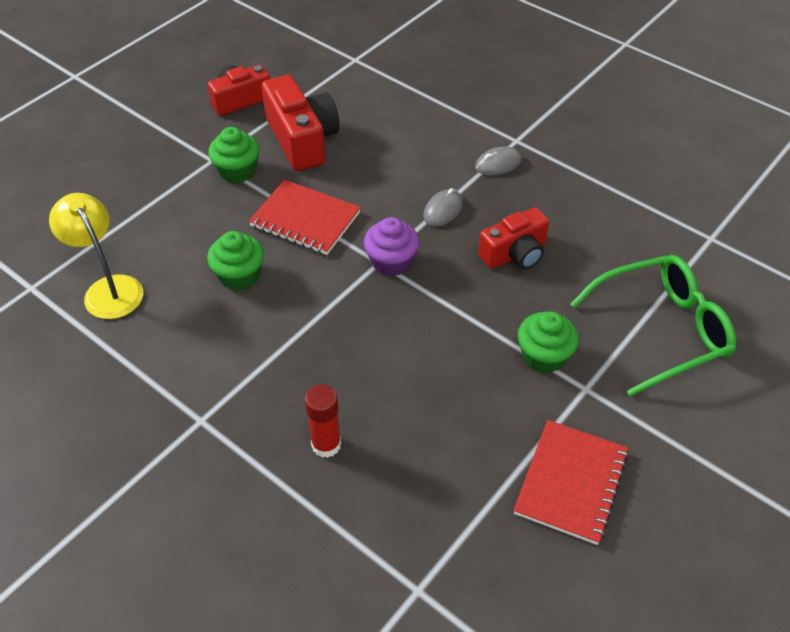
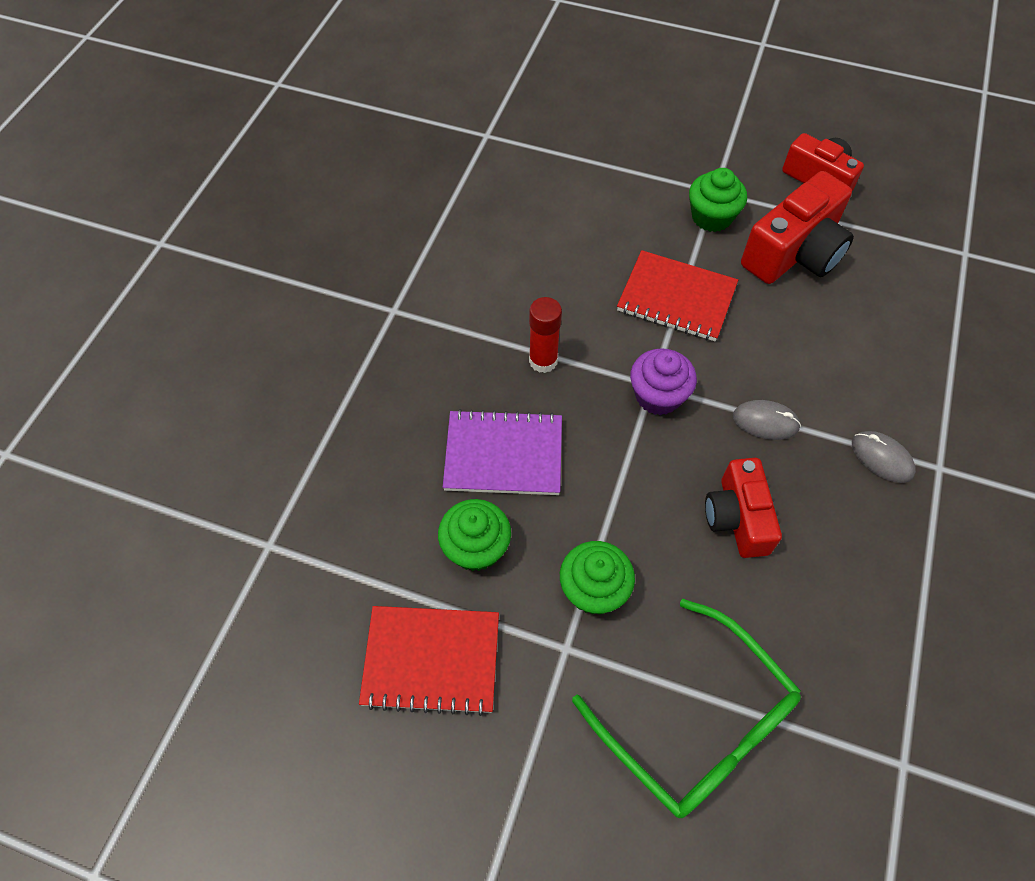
camera: 70 degrees right, 10 degrees up
yellow lamp [49,193,143,319] -> none
green cupcake [207,231,264,291] -> green cupcake moved to [438,499,511,571]
red notebook [249,180,361,255] -> red notebook turned 75 degrees counterclockwise [617,250,738,341]
red glue stick [305,384,341,458] -> red glue stick moved to [529,297,562,373]
red camera [478,207,549,269] -> red camera turned 45 degrees clockwise [705,458,782,558]
none -> purple notebook [443,409,562,495]

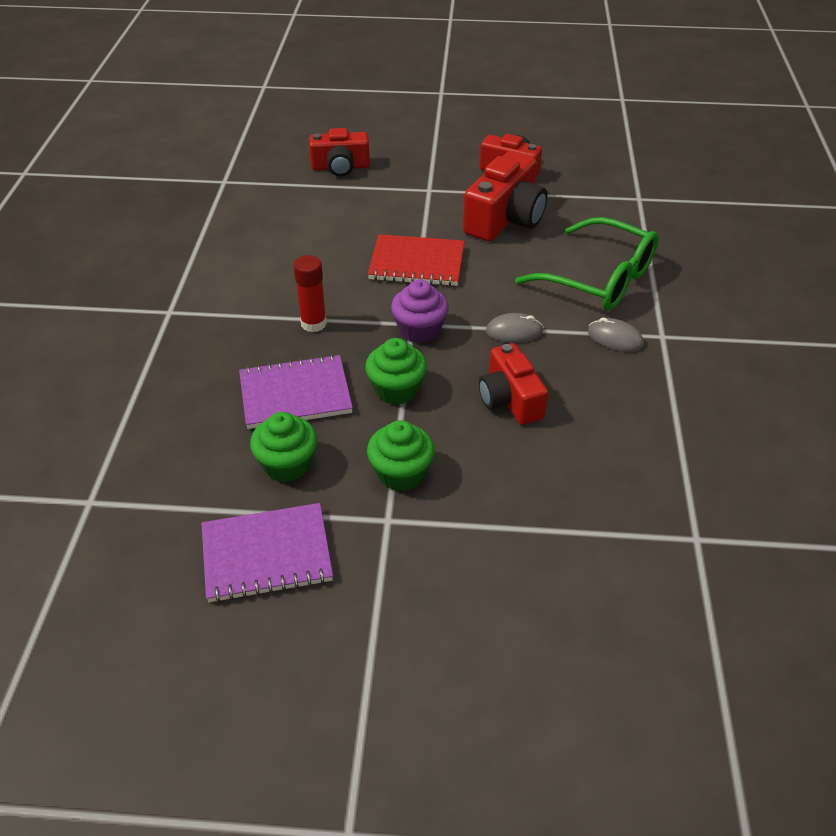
camera: 15 degrees left, 15 degrees down
red notebook [359,606,499,716] -> purple notebook [202,503,333,603]
green glasses [572,599,801,818] -> green glasses moved to [515,217,659,311]
green cupcake [689,168,747,232] -> green cupcake moved to [365,338,427,405]
none -> red camera [309,128,370,177]

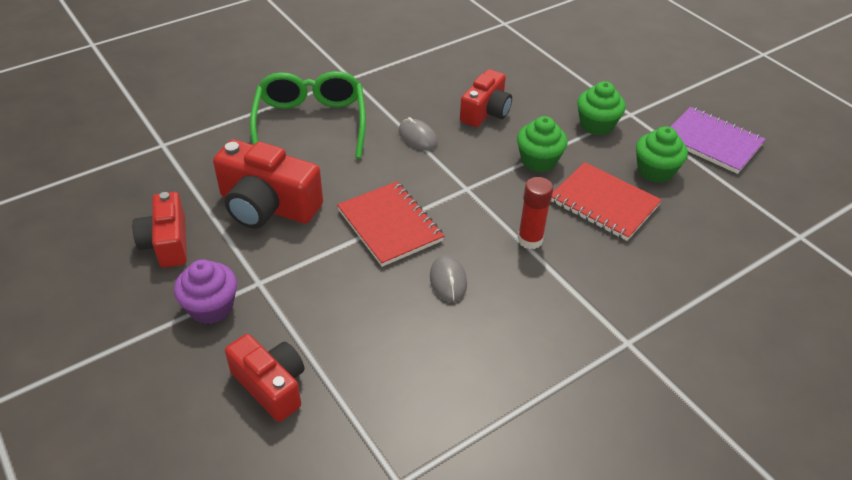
camera: 130 degrees left, 0 degrees up
purple notebook [239,354,353,429] -> red notebook [551,162,662,241]
purple cupcake [391,279,449,343] -> purple cupcake moved to [174,260,237,324]
red camera [463,151,547,241] -> red camera turned 150 degrees counterclockwise [213,140,323,228]
grey mouse [588,318,644,352] -> grey mouse moved to [430,255,467,302]

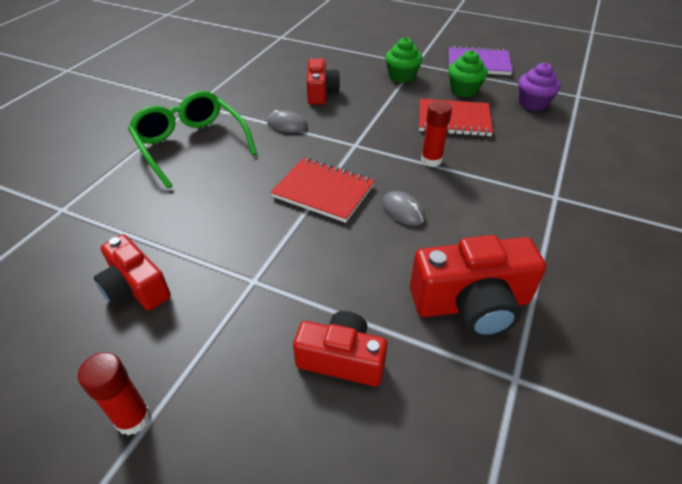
camera: 30 degrees left, 0 degrees up
purple cupcake [174,260,237,324] -> purple cupcake moved to [519,63,561,111]
red camera [213,140,323,228] -> red camera moved to [410,235,546,338]
green cupcake [517,116,568,172] -> none
none -> red glue stick [78,352,151,436]

